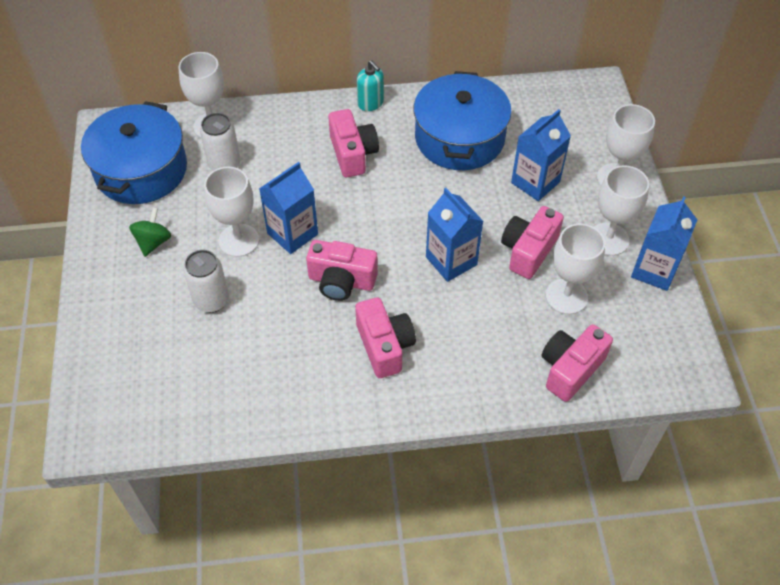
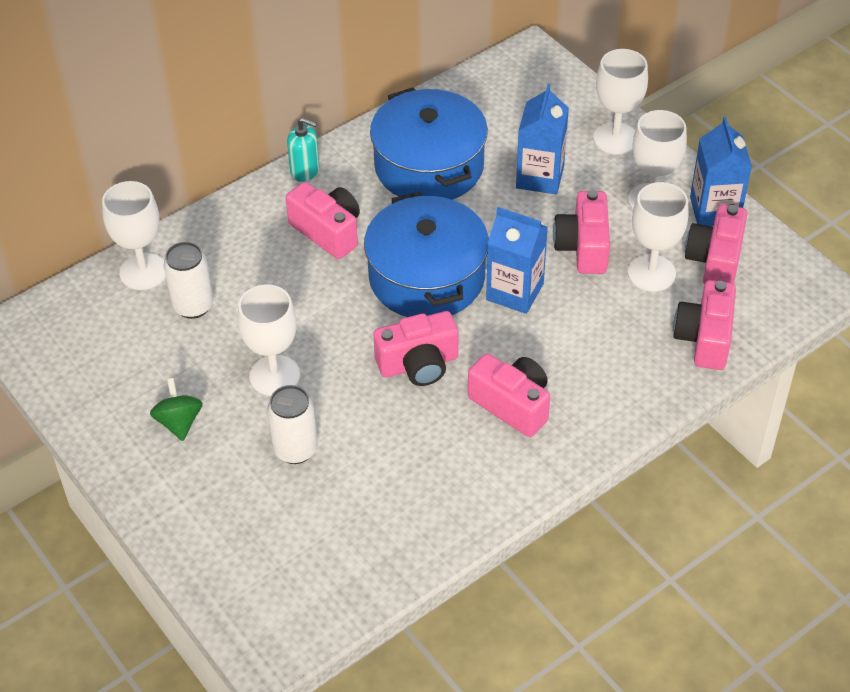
camera: 30 degrees left, 5 degrees down
blue pot [81,101,187,204] -> blue pot moved to [364,192,489,317]
blue carton [259,162,318,254] -> none
none -> pink camera [685,204,747,285]

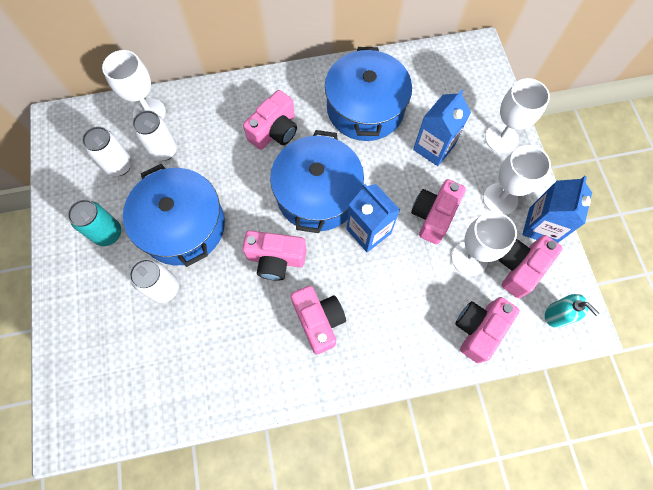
camera: 25 degrees right, 20 degrees up
green spinning top [150,378,203,441] -> turquoise can [68,199,121,246]
white goblet [238,285,300,396] -> blue pot [123,164,225,267]
pink camera [286,182,360,259] -> pink camera turned 60 degrees clockwise [243,90,297,150]
turquoise soap dispenser [287,118,320,182] -> turquoise soap dispenser moved to [545,294,599,328]
none -> white can [82,126,132,176]

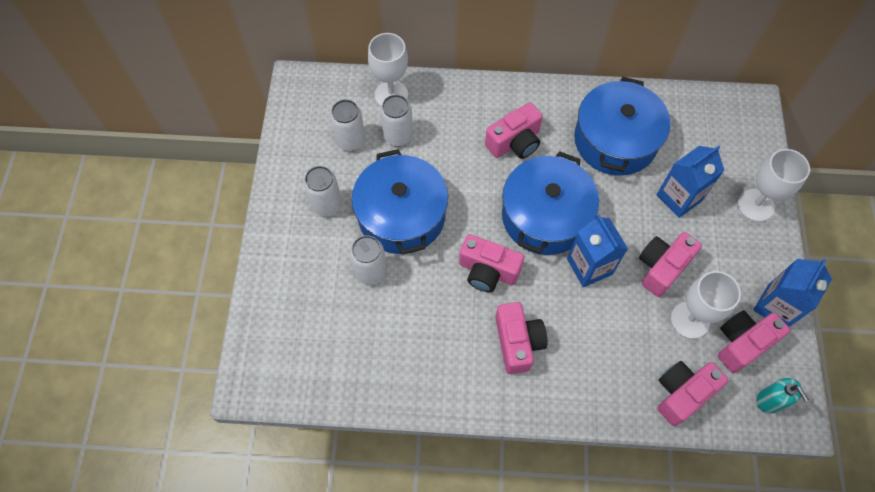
camera: 15 degrees right, 5 degrees down
turquoise can [68,199,121,246] -> white can [304,166,342,217]
white goblet [483,145,551,215] -> none

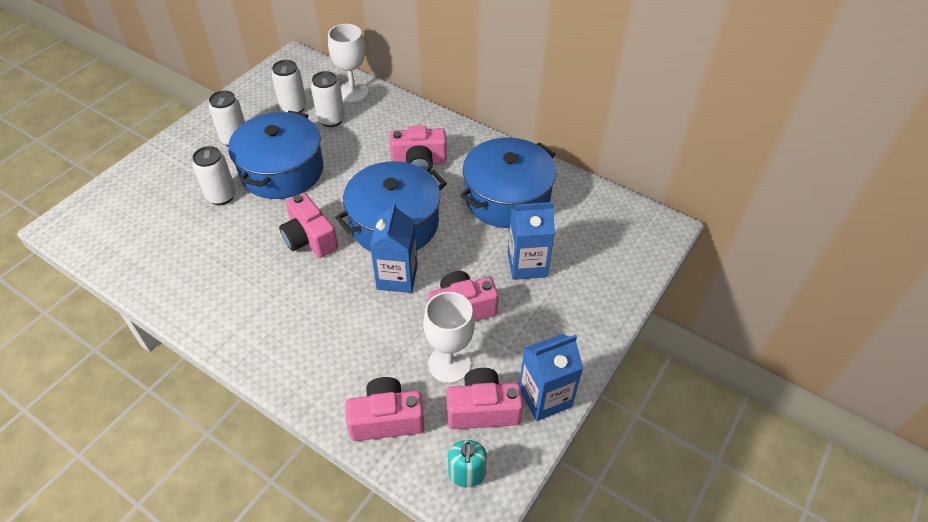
camera: 30 degrees right, 15 degrees down
pink camera [495,302,547,374] -> none
white goblet [738,149,810,222] -> none

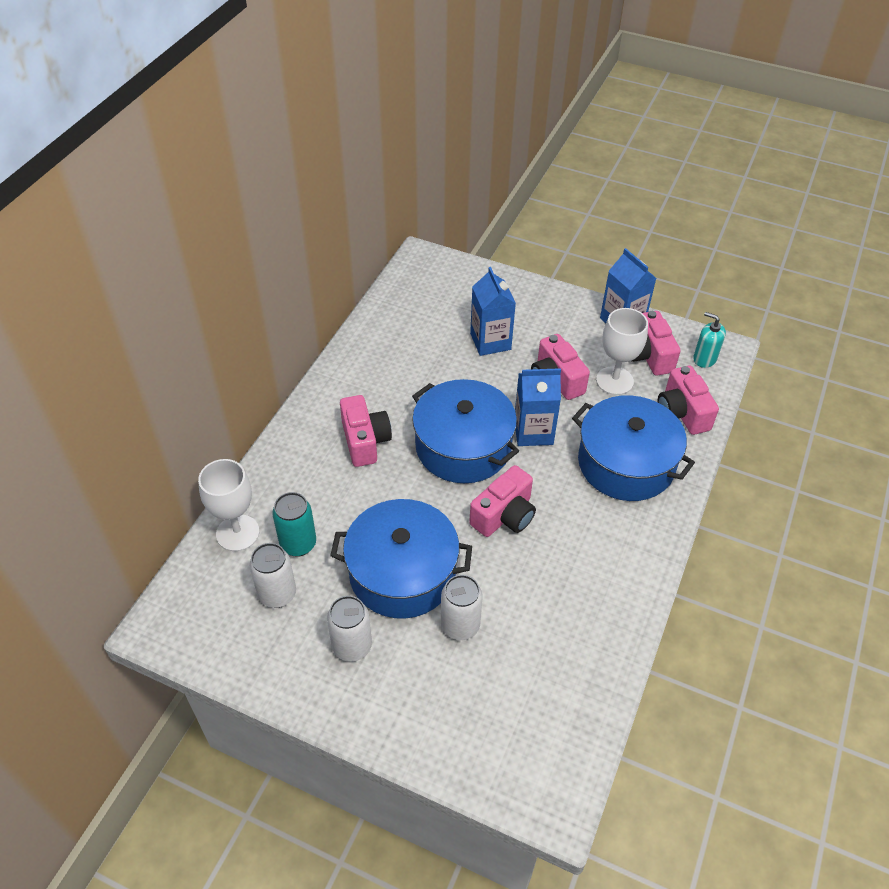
camera: 100 degrees left, 0 degrees up
white can [311,71,345,127] -> turquoise can [272,492,316,557]
turquoise soap dispenser [448,440,487,488] -> turquoise soap dispenser turned 135 degrees counterclockwise [693,312,726,368]
blue pot [460,137,557,228] -> blue pot moved to [572,395,695,501]

